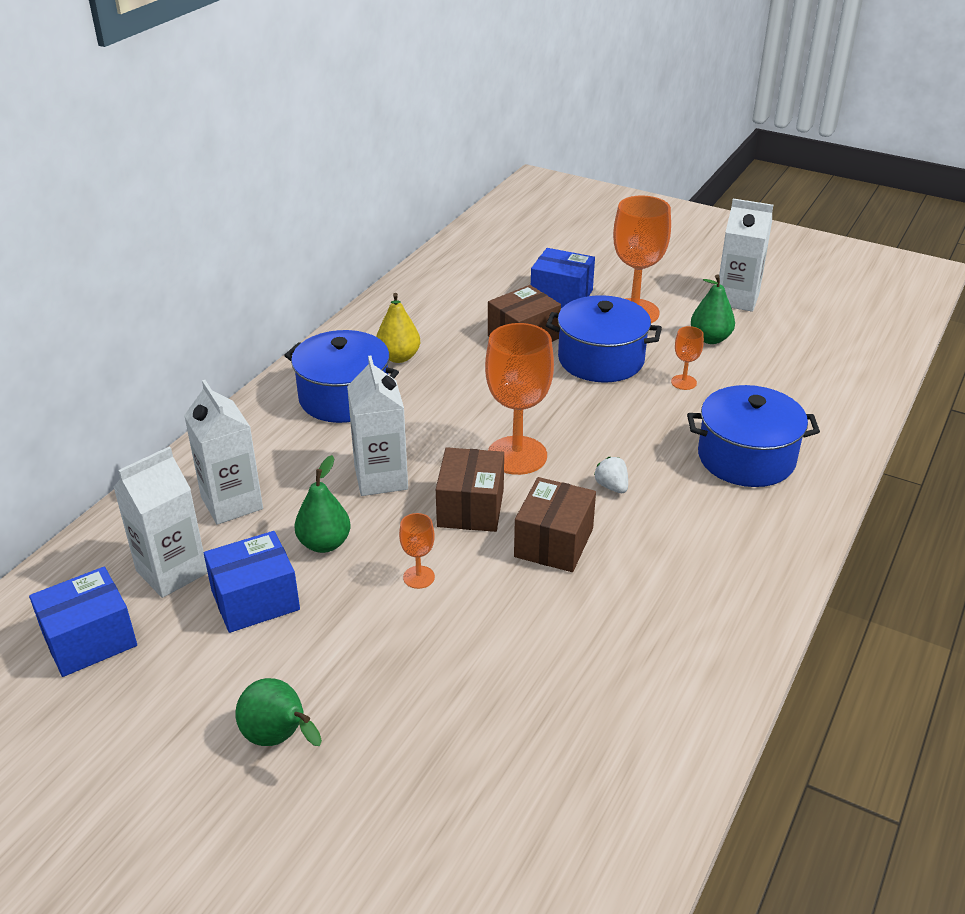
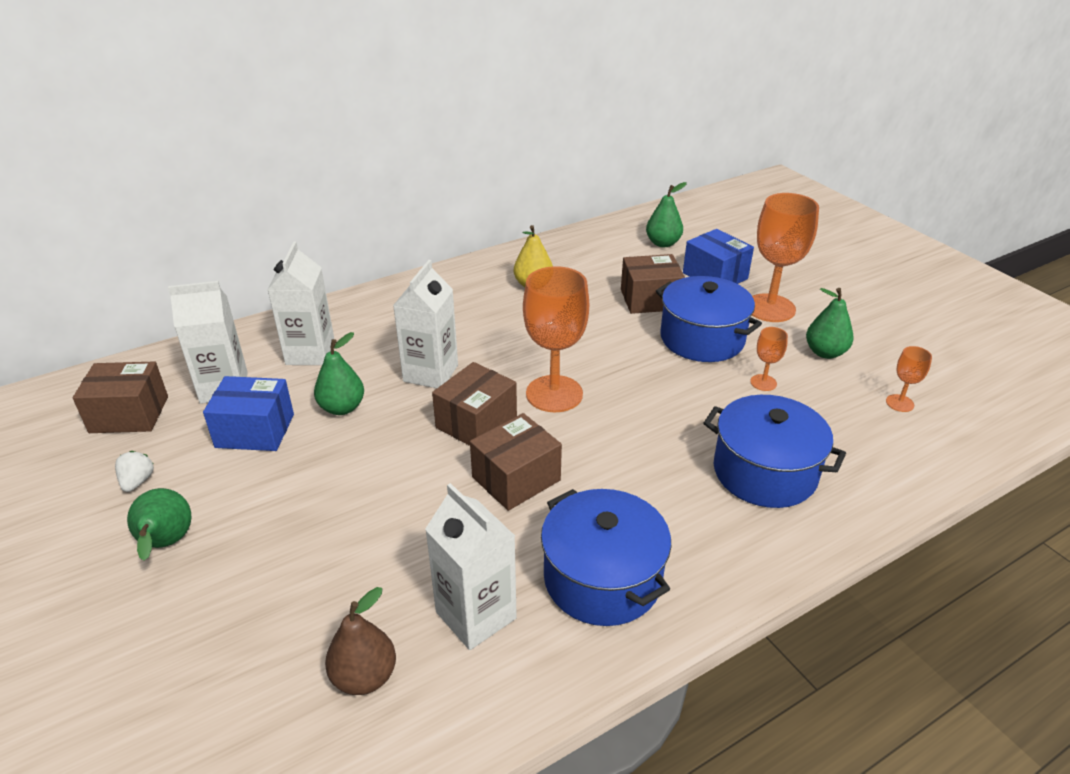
camera: 30 degrees right, 0 degrees up
blue box [29,567,137,677] -> brown box [73,361,168,433]
blue pot [284,330,399,423] -> blue pot moved to [541,489,671,626]
orange goblet [399,513,435,589] -> orange goblet moved to [886,346,932,412]
white strawberry [594,457,628,493] -> white strawberry moved to [115,451,154,492]
white carton [719,199,773,312] -> white carton moved to [425,483,517,650]
none -> brown pear [325,587,396,695]
none -> green pear [646,182,687,247]

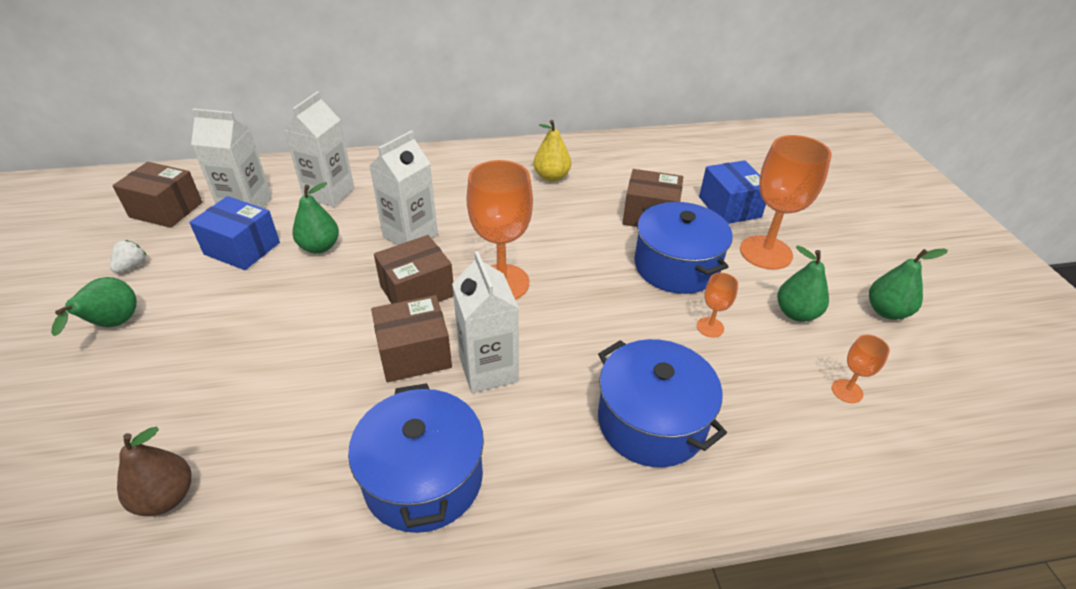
camera: 20 degrees right, 5 degrees up
white carton [425,483,517,650] -> white carton moved to [452,251,519,393]
green pear [646,182,687,247] -> green pear moved to [869,248,948,320]

